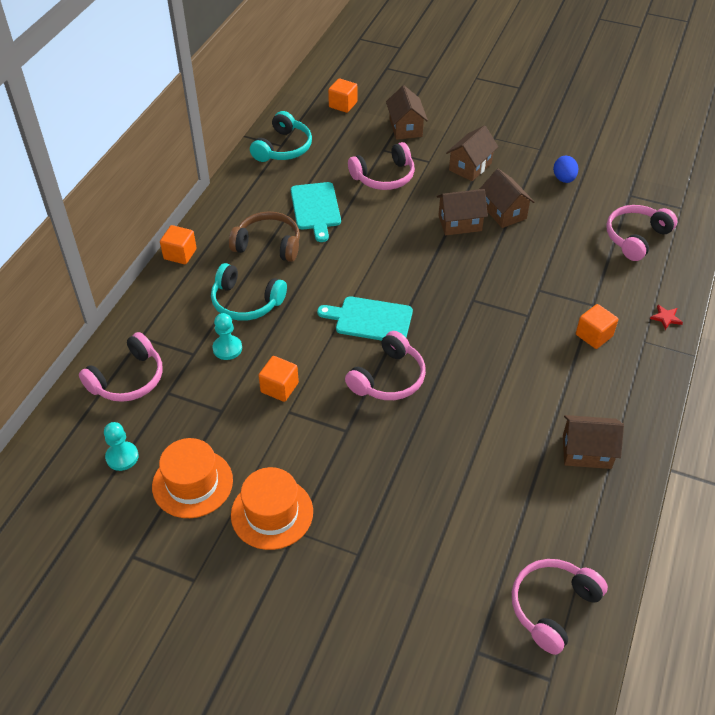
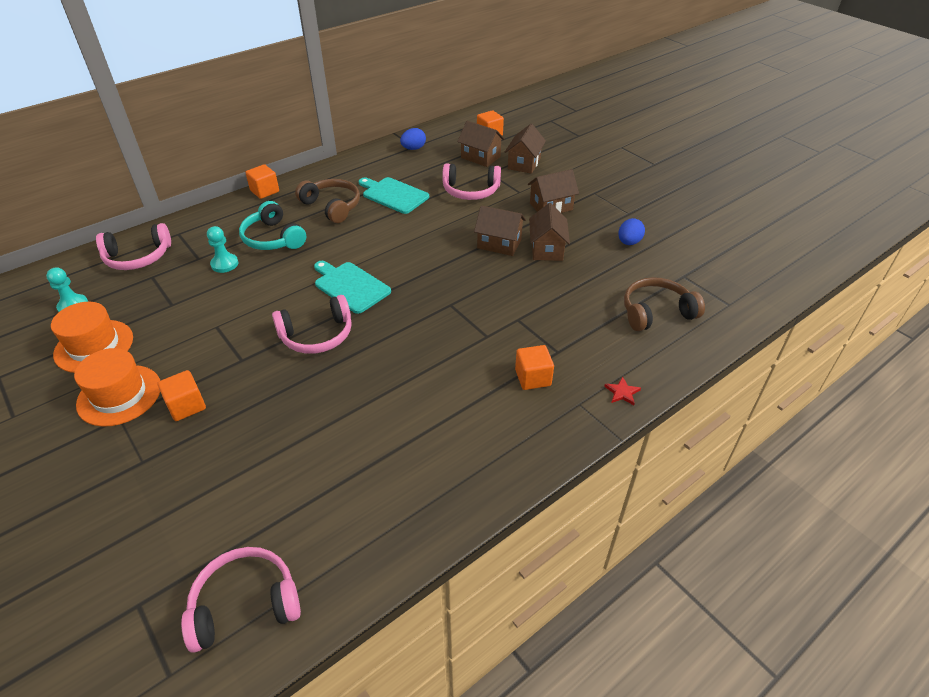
camera: 30 degrees right, 5 degrees down
turquoise headphones [250,111,312,162] -> blue egg [400,128,426,150]
orange cube [258,356,299,402] -> orange cube moved to [158,370,206,421]
turquoise cutting board [291,182,341,242] -> turquoise cutting board turned 105 degrees clockwise [359,177,429,214]
brown house [563,415,624,469] -> brown house moved to [457,121,505,167]
pink headphones [606,205,677,261] -> brown headphones [624,277,705,331]

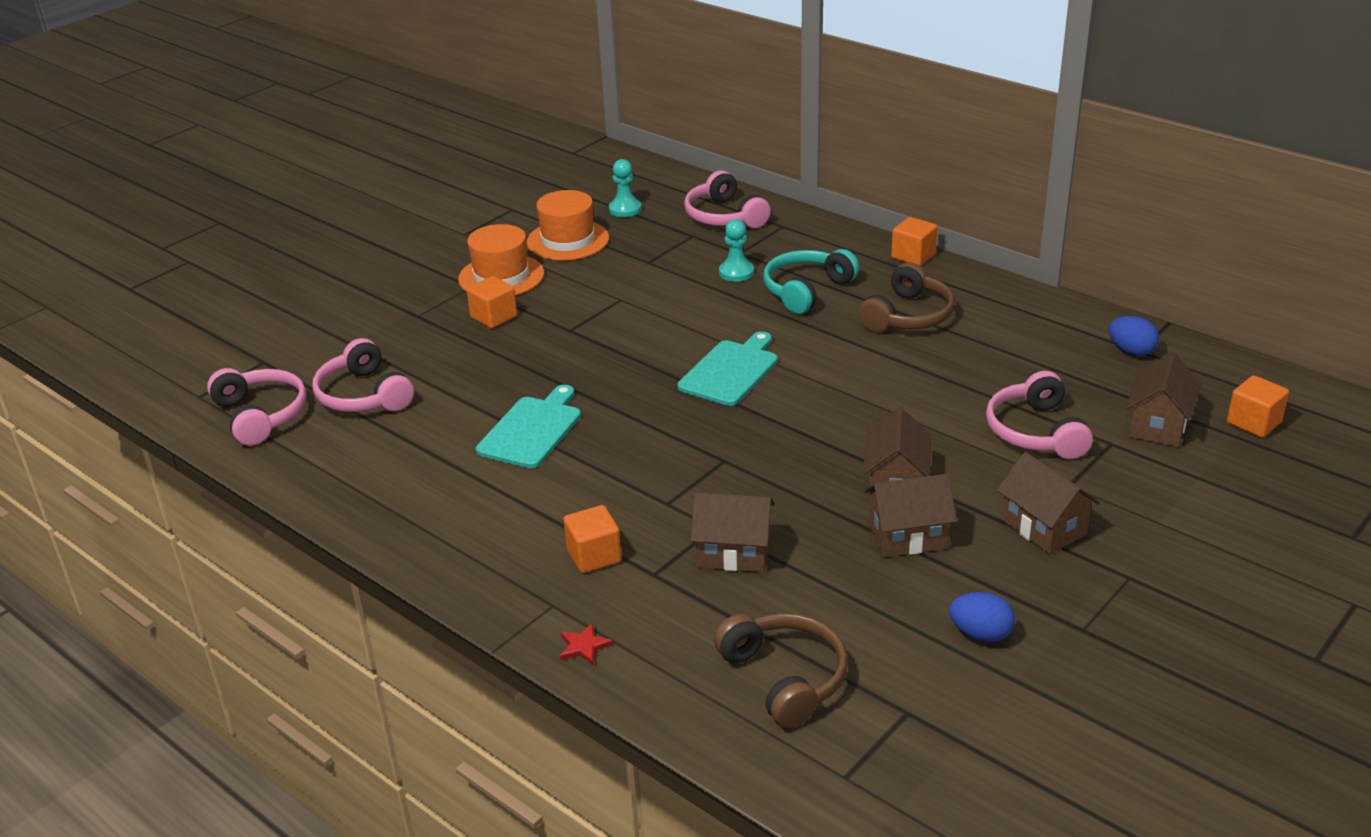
camera: 80 degrees right, 10 degrees down
pink headphones [272,295,352,354] -> pink headphones moved to [313,338,414,412]
turquoise cutting board [359,177,429,214] -> turquoise cutting board moved to [476,385,581,468]
brown house [505,124,546,174] -> brown house moved to [690,492,775,572]

